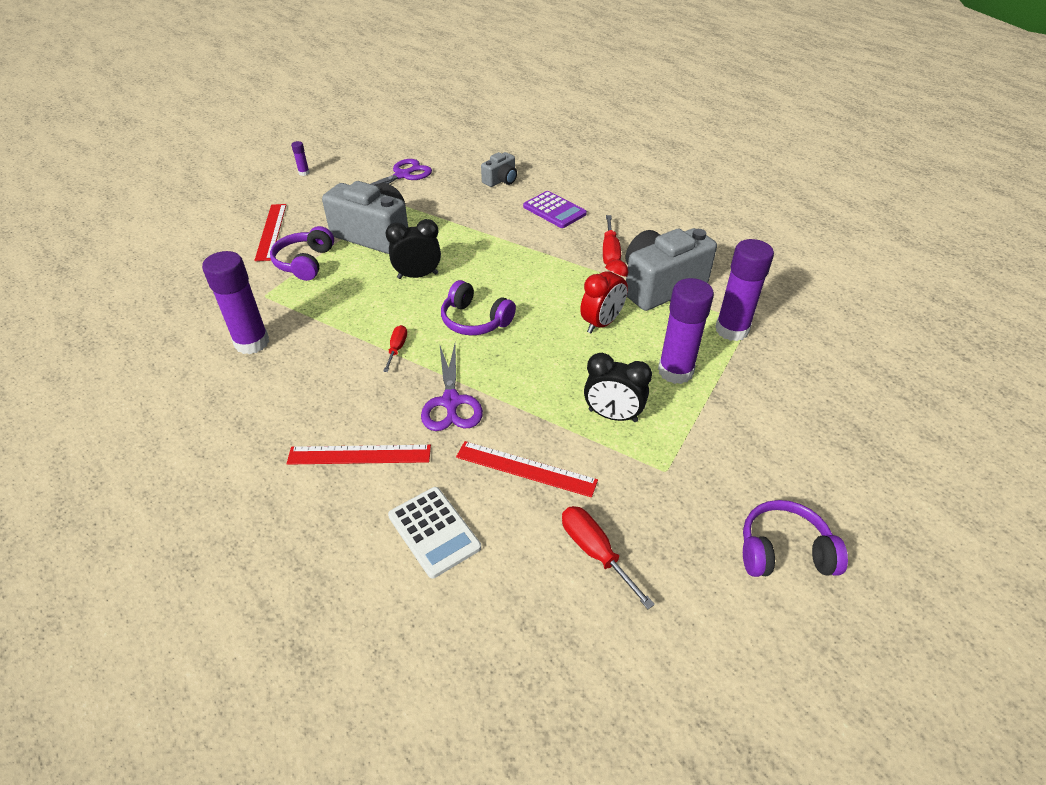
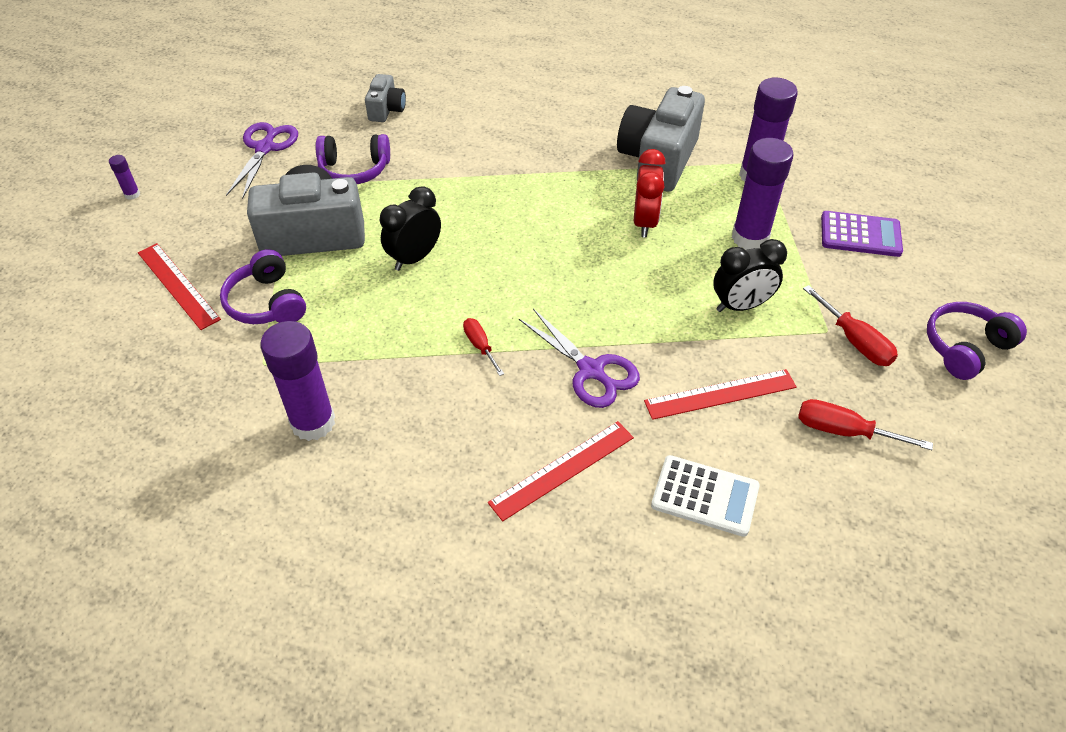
camera: 35 degrees left, 5 degrees up
purple headphones [441,280,516,335] -> purple headphones moved to [315,134,390,184]
purple calculator [523,191,587,228] -> purple calculator moved to [821,211,903,257]
red screwdriver [603,215,621,265] -> red screwdriver moved to [803,285,898,366]

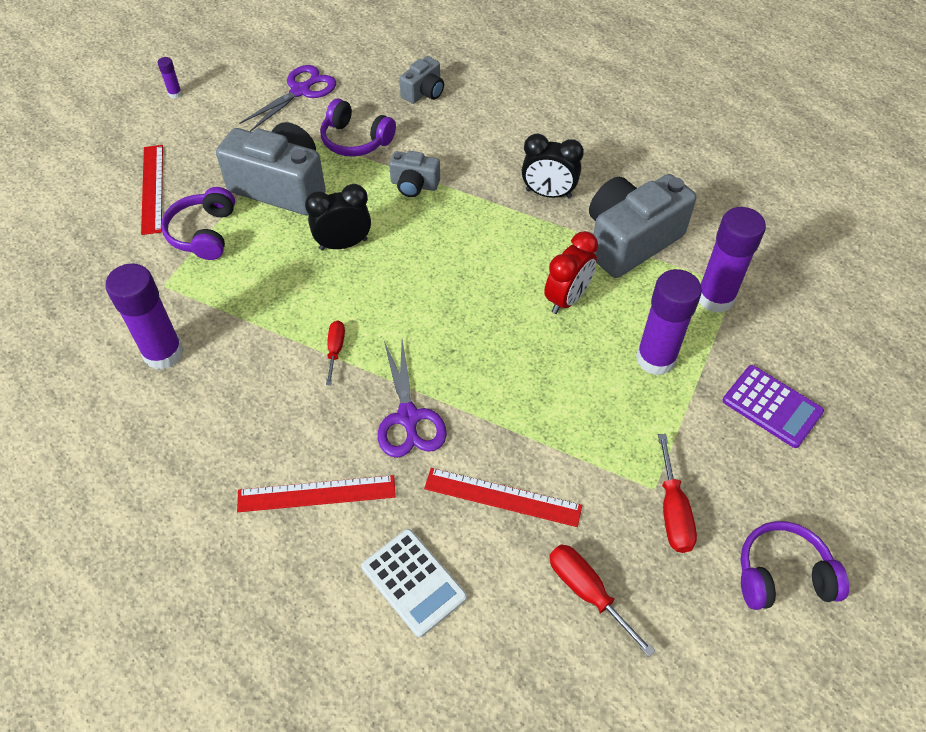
camera: 30 degrees right, 5 degrees up
black clock [713,239,787,312] -> black clock moved to [522,133,584,199]
none -> grey camera [389,151,440,197]

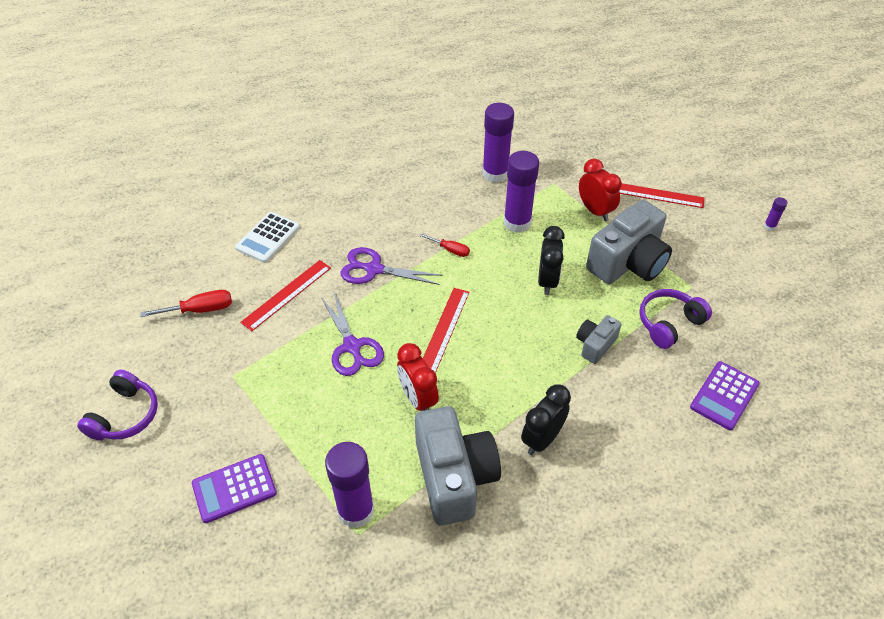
camera: 115 degrees right, 5 degrees down
purple headphones [161,187,235,260] -> red clock [579,159,622,221]
red ruler [237,475,396,512] -> red ruler moved to [423,288,469,373]
purple scissors [239,65,336,131] -> purple scissors moved to [321,292,384,376]
white calculator [361,529,467,637] -> white calculator turned 45 degrees counterclockwise [235,212,300,263]
grey camera [399,56,444,104] -> purple calculator [690,361,760,430]
purple glue stick [636,269,702,375] -> purple glue stick moved to [504,151,539,233]
red screwdriver [658,434,697,553] -> none

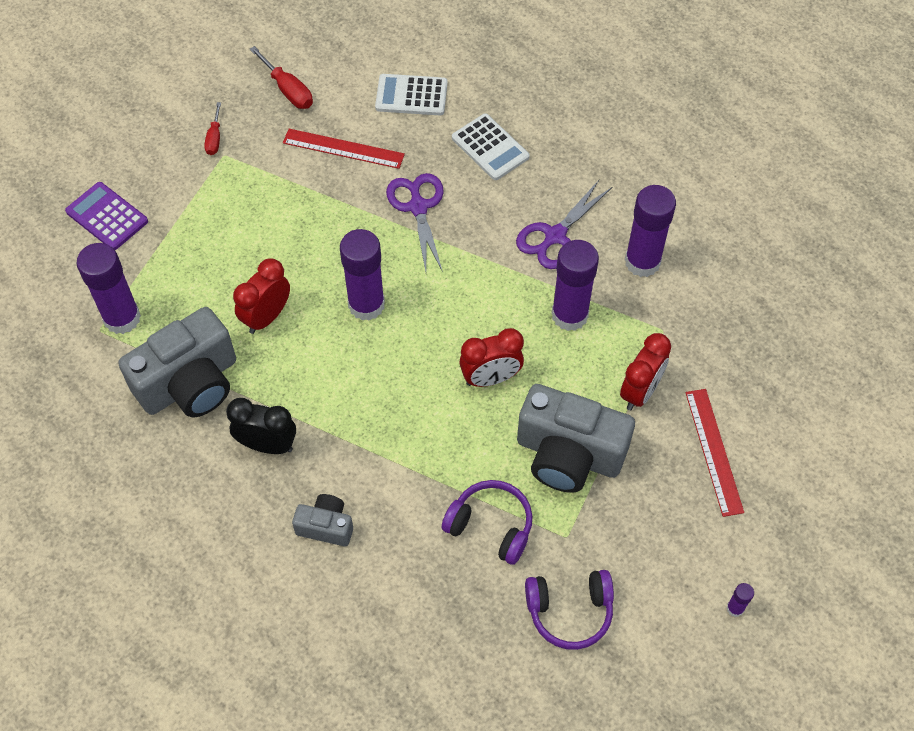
camera: 65 degrees right, 10 degrees up
purple headphones [77,370,158,441] -> purple headphones moved to [525,570,614,650]
purple scissors [321,292,384,376] -> purple scissors moved to [516,180,612,269]
red screwdriver [420,233,470,257] -> red screwdriver moved to [204,102,221,155]
red ruler [423,288,469,373] -> purple glue stick [340,229,385,321]
black clock [538,226,565,295] -> red clock [459,328,524,387]
grey camera [576,315,622,364] -> grey camera moved to [292,494,353,547]
purple calculator [690,361,760,430] -> none
none -> white calculator [452,113,530,180]

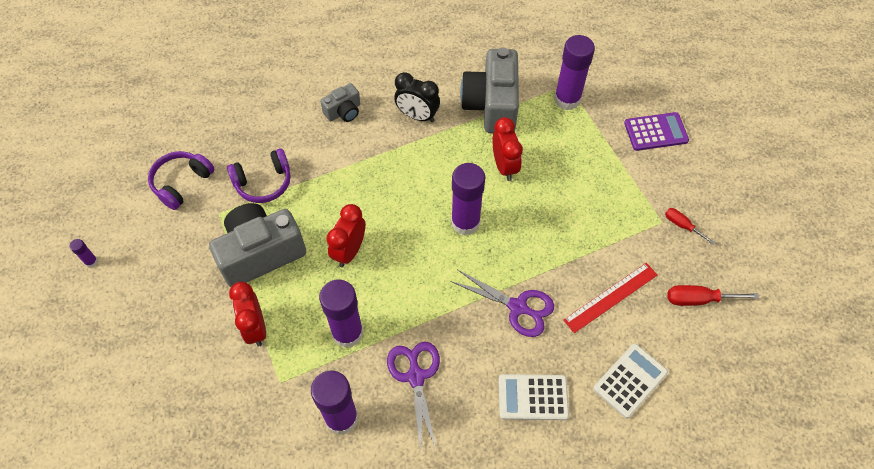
camera: 130 degrees right, 0 degrees up
black clock [226,398,296,454] -> black clock turned 60 degrees clockwise [394,72,440,122]
red ruler [685,389,744,517] -> none

